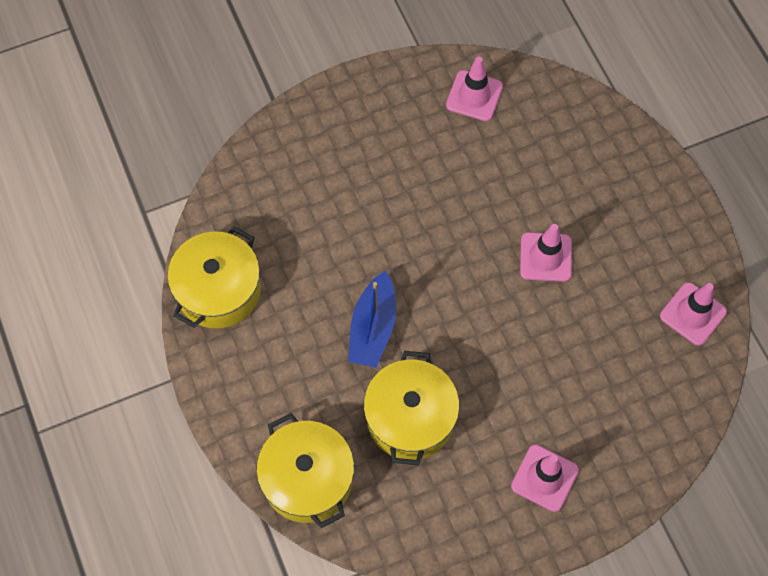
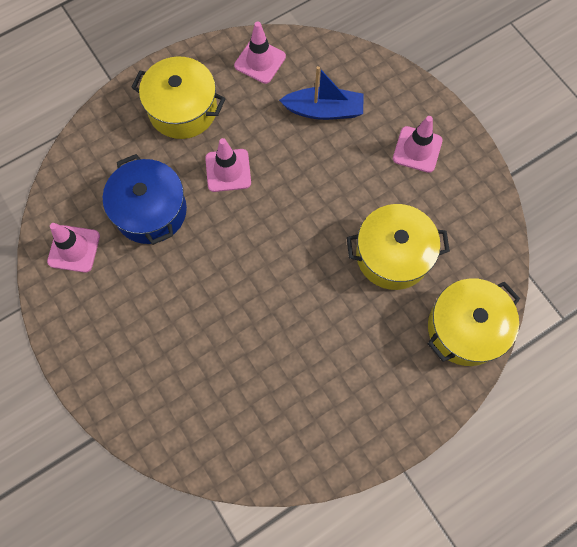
camera: 100 degrees left, 5 degrees up
yellow pot [167,226,261,328] -> yellow pot moved to [131,56,226,139]
blue boat [348,270,396,368] -> blue boat moved to [279,66,364,120]
none -> blue pot [103,154,187,245]

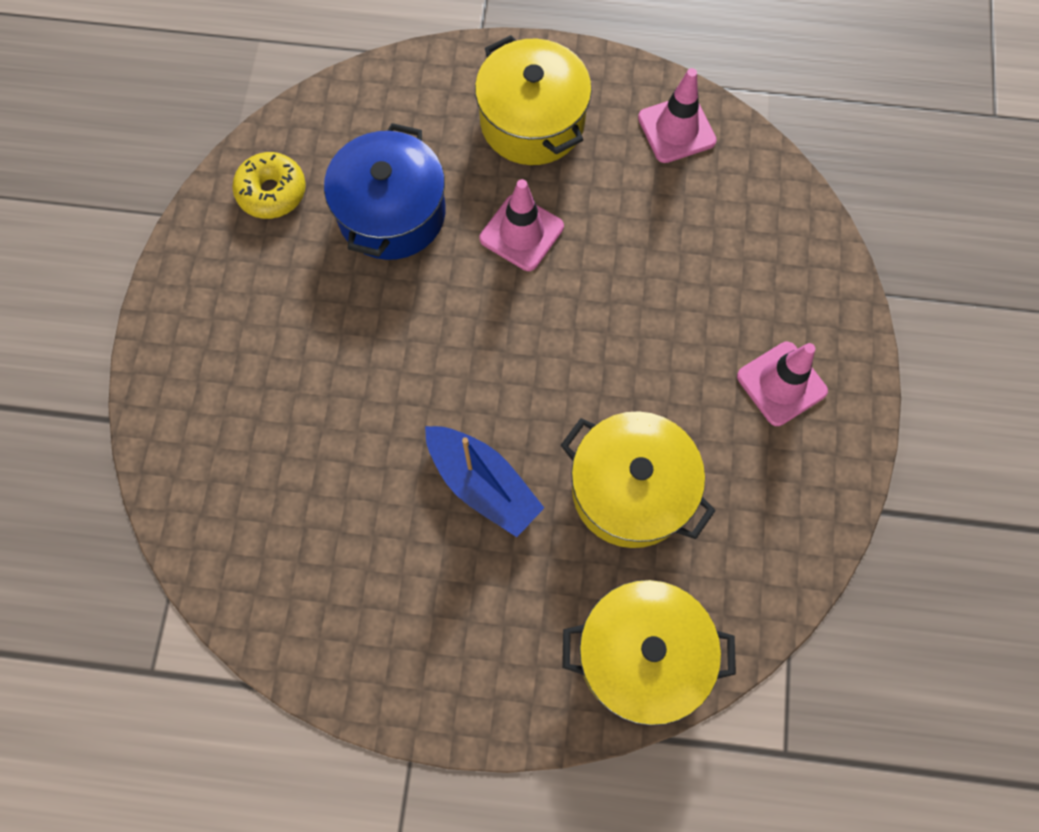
camera: 40 degrees right, 0 degrees up
pink traffic cone [47,223,100,273] -> yellow donut [232,152,306,219]
blue boat [279,66,364,120] -> blue boat moved to [425,426,544,537]

